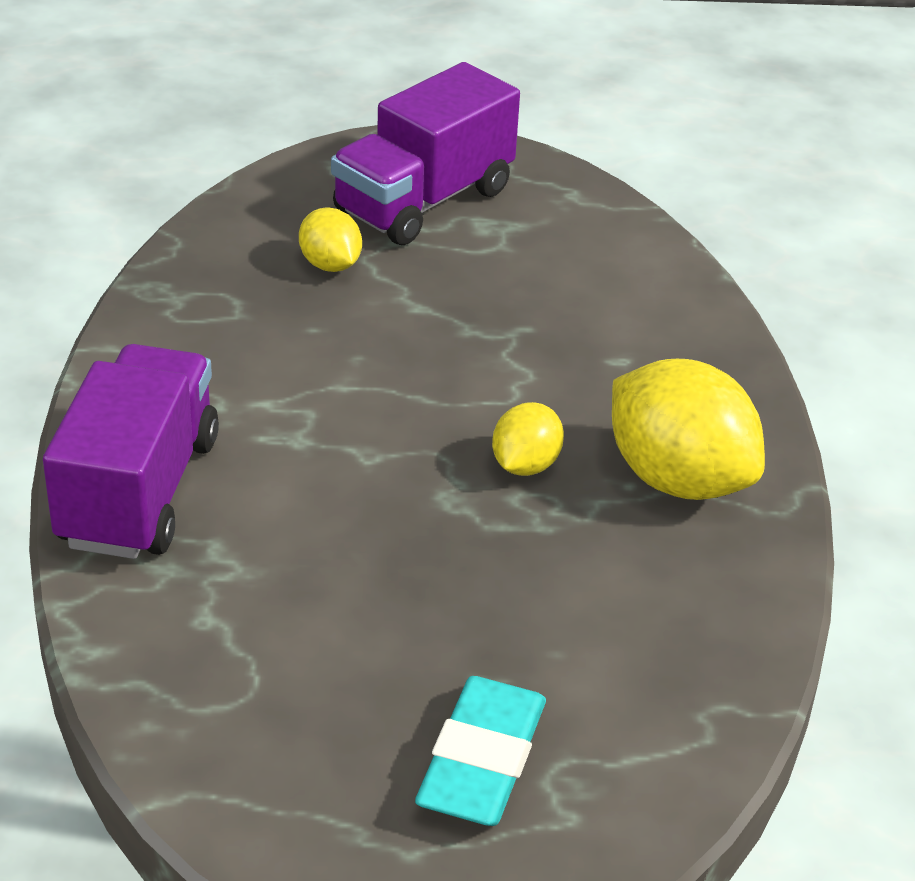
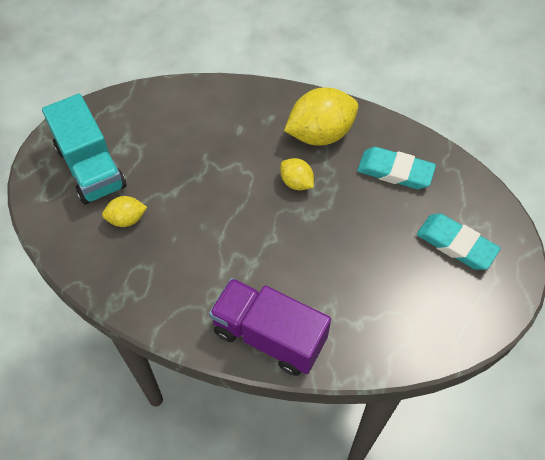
camera: 70 degrees left, 20 degrees up
purple truck [331,62,520,245] -> turquoise truck [42,94,127,204]
none -> turquoise eraser [357,147,436,189]

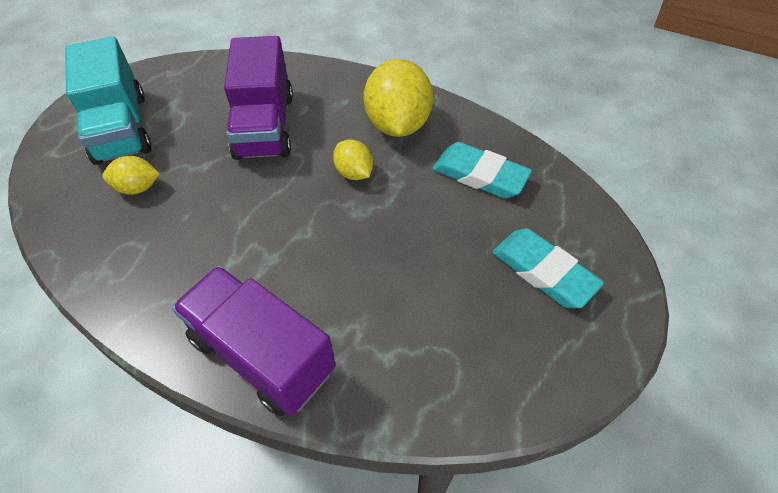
camera: 10 degrees right, 5 degrees down
yellow lemon [284,87,358,146] -> yellow lemon turned 75 degrees counterclockwise [363,59,433,137]
none -> purple truck [224,36,293,160]

